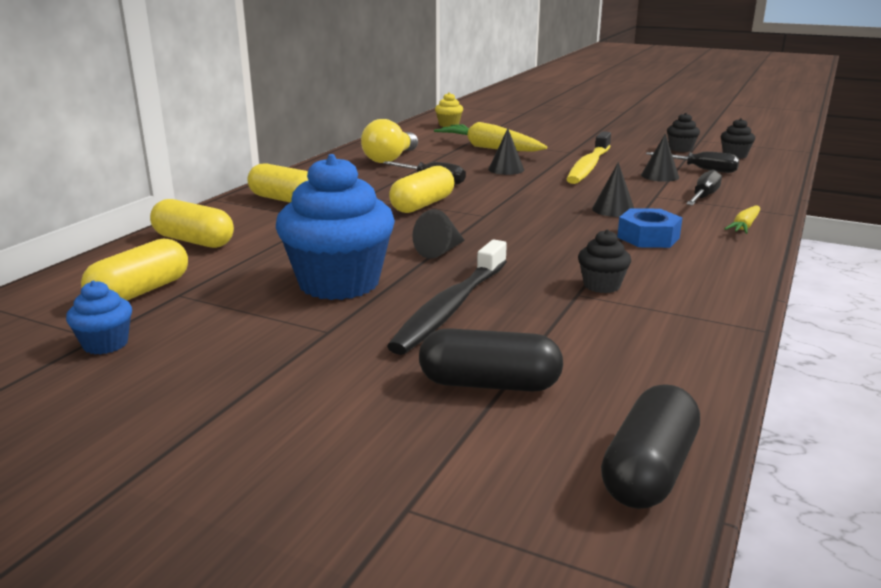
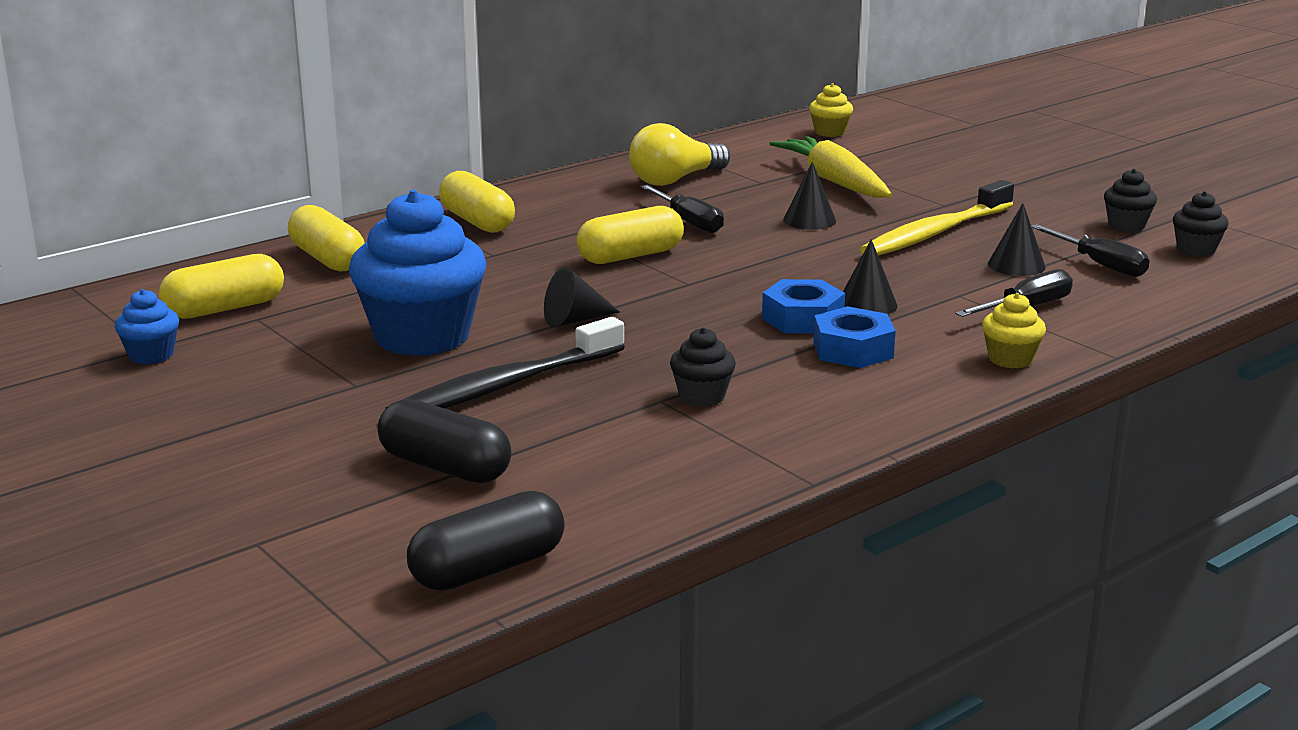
camera: 25 degrees right, 0 degrees up
yellow carrot [725,205,760,234] -> yellow cupcake [982,293,1046,368]
none -> blue nut [762,279,845,334]

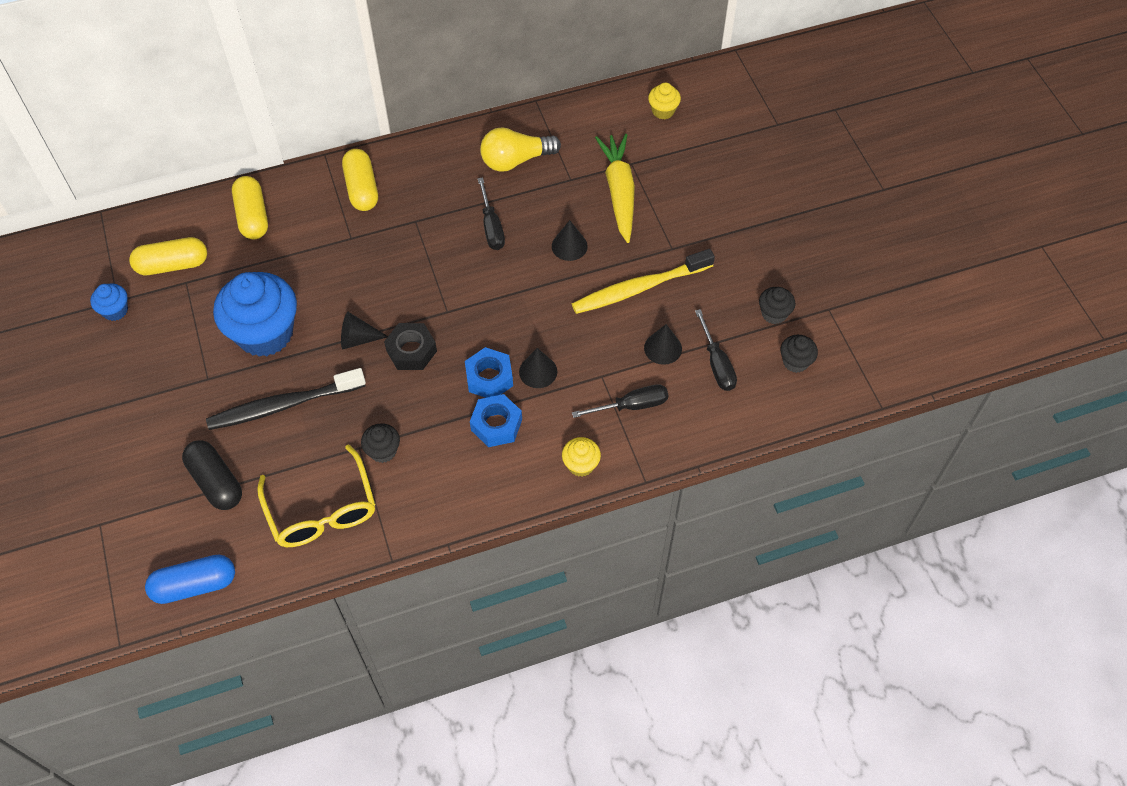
camera: 20 degrees right, 35 degrees up
black capsule [407,491,565,590] -> blue capsule [145,555,235,604]
yellow capsule [577,206,684,264] -> none
none -> yellow glasses [257,444,376,547]
none -> black nut [384,323,437,370]

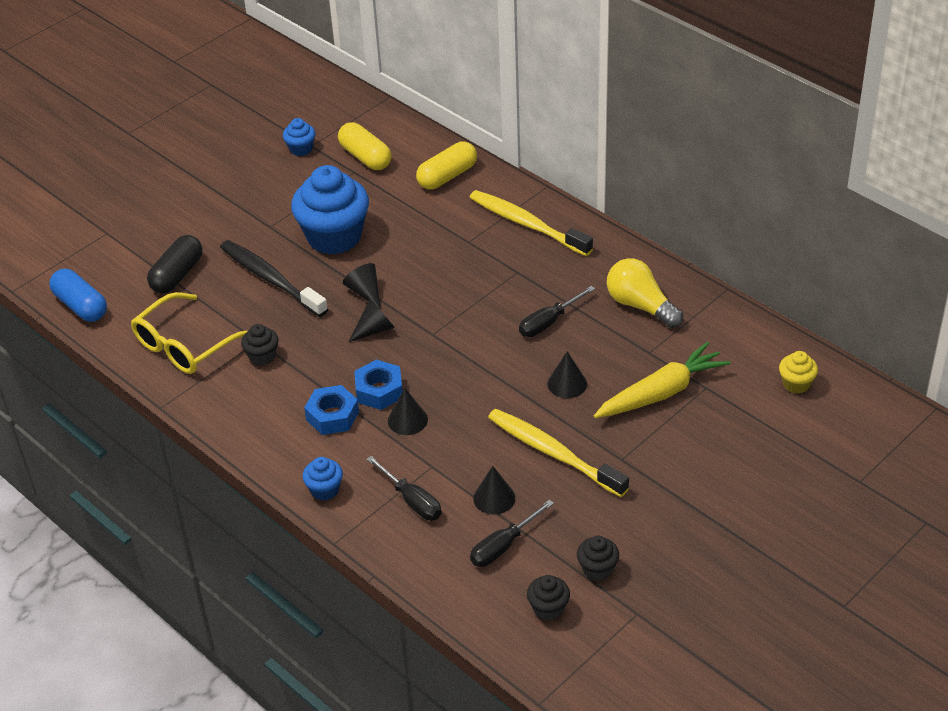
camera: 65 degrees right, 15 degrees down
yellow capsule [342,149,378,211] -> yellow toothbrush [469,190,593,256]
black nut [384,323,437,370] -> black cone [349,299,395,342]
yellow cupcake [562,437,601,477] -> blue cupcake [302,457,343,501]

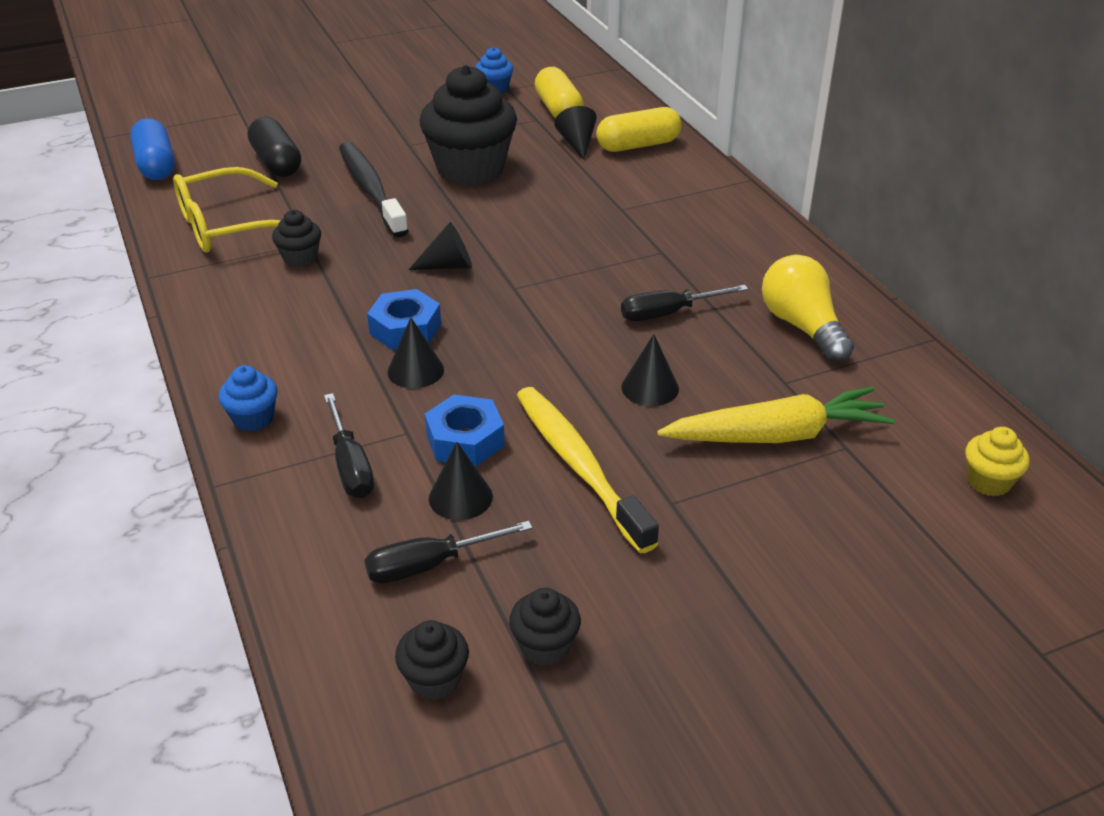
camera: 20 degrees right, 5 degrees down
black capsule [147,235,202,294] -> black capsule turned 75 degrees counterclockwise [248,117,301,177]
blue cupcake [291,165,369,255] -> black cupcake [419,65,517,186]
blue nut [304,385,359,435] -> blue nut moved to [425,394,505,467]
black cone [343,263,380,309] -> black cone moved to [554,106,597,160]
yellow toothbrush [469,190,593,256] -> none

